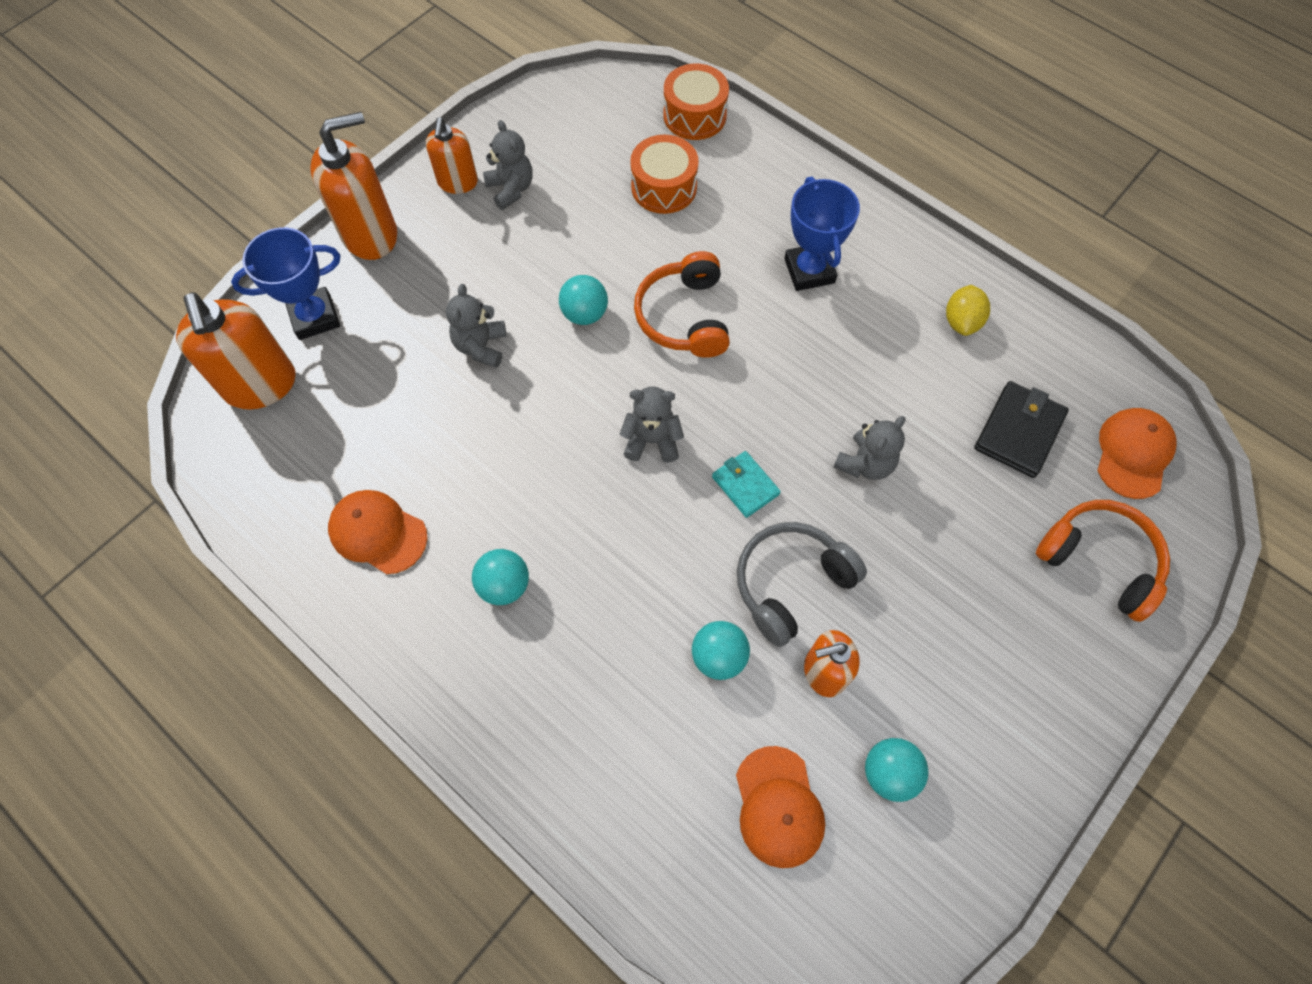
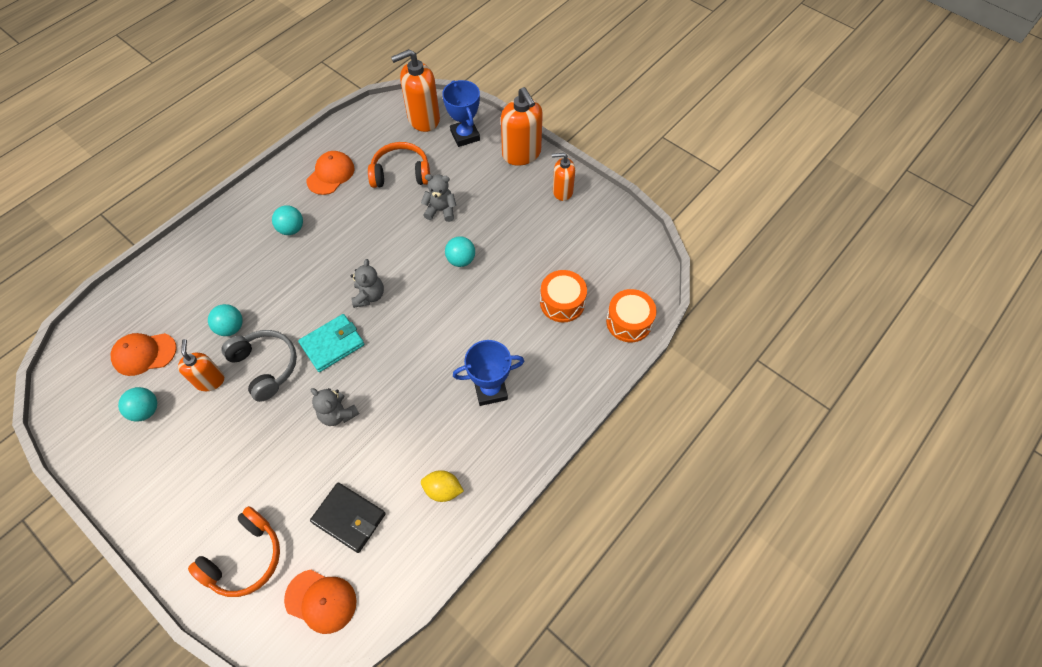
camera: 90 degrees right, 5 degrees down
grey teddy bear [483,120,533,210] -> none
orange headphones [634,251,730,358] -> orange headphones moved to [368,142,430,188]
turquoise wallet [712,451,781,518] -> turquoise wallet [298,314,365,372], size x1.52

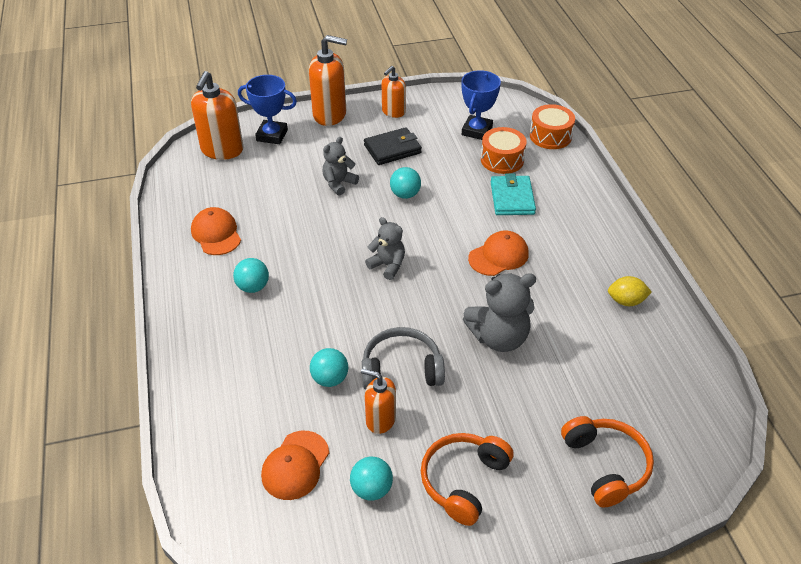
camera: 55 degrees left, 15 degrees down
orange cap [284,570,357,634] -> orange cap moved to [468,230,529,276]
turquoise wallet [298,314,365,372] -> turquoise wallet moved to [491,173,536,215]
black wallet [310,483,386,553] -> black wallet moved to [364,127,422,165]
grey teddy bear [311,388,359,426] -> grey teddy bear [463,273,536,352], size x1.62
orange headphones [368,142,430,188] -> orange headphones moved to [421,433,514,526]
yellow lemon [421,470,464,502] -> yellow lemon turned 45 degrees clockwise [608,276,652,306]
blue trophy [453,340,524,406] -> blue trophy moved to [462,70,501,140]

